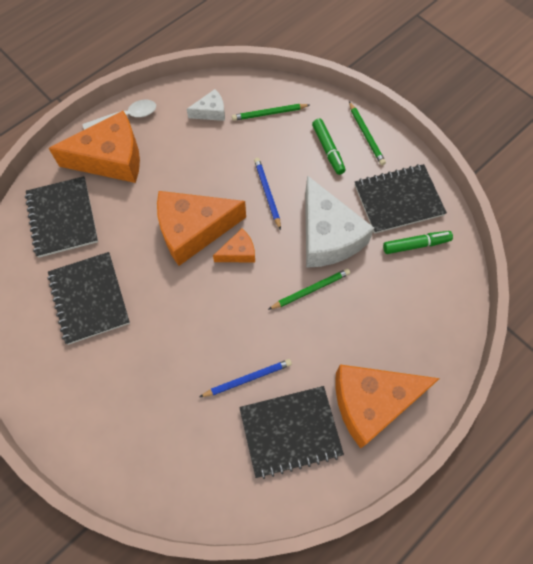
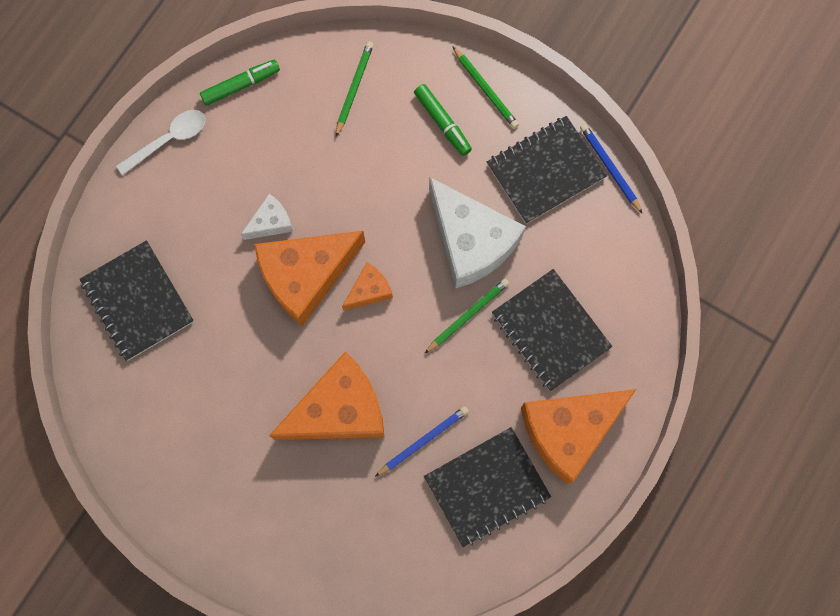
camera: 15 degrees left, 10 degrees up
black notebook [47,252,130,345] -> black notebook moved to [492,269,613,391]
orange cheese [49,111,140,183] -> orange cheese moved to [269,351,385,440]
white cheese [187,89,225,121] -> white cheese moved to [241,194,293,240]
green pencil [232,104,310,121] -> green pencil turned 135 degrees clockwise [336,41,374,137]
blue pencil [254,158,281,230] -> blue pencil moved to [580,124,643,214]
green marker [383,231,453,254] -> green marker moved to [200,60,280,106]

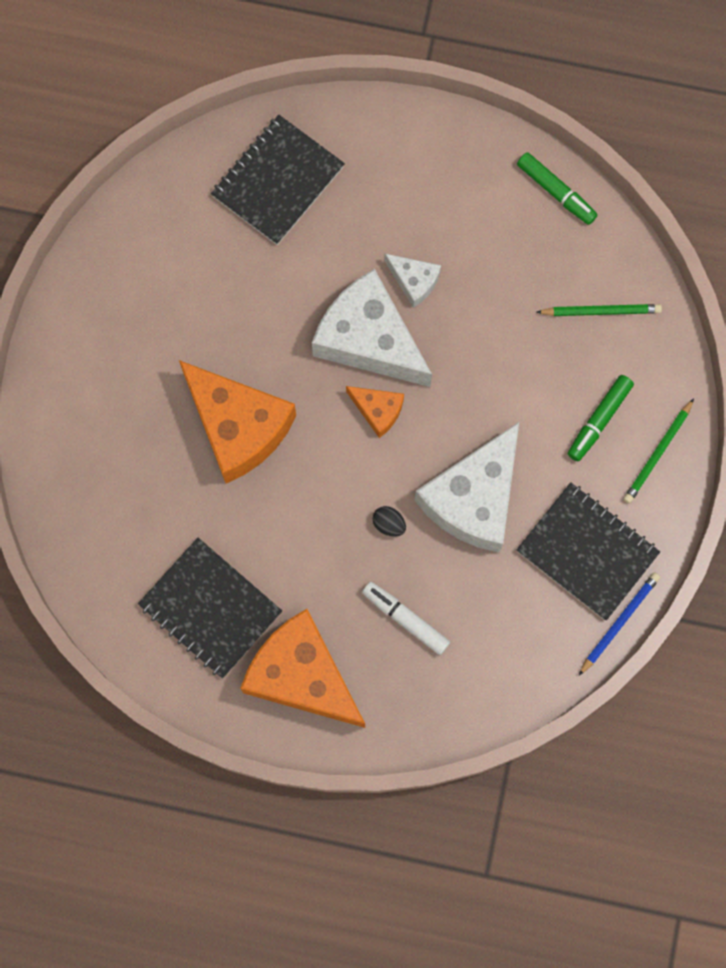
camera: 70 degrees right, 0 degrees up
white spoon [116,110,205,175] -> none
orange cheese [254,231,365,327] -> white cheese [312,269,432,387]
blue pencil [375,406,469,477] -> none
green pencil [424,279,509,354] -> black egg [373,506,406,537]
black notebook [492,269,613,391] -> white marker [362,582,450,655]

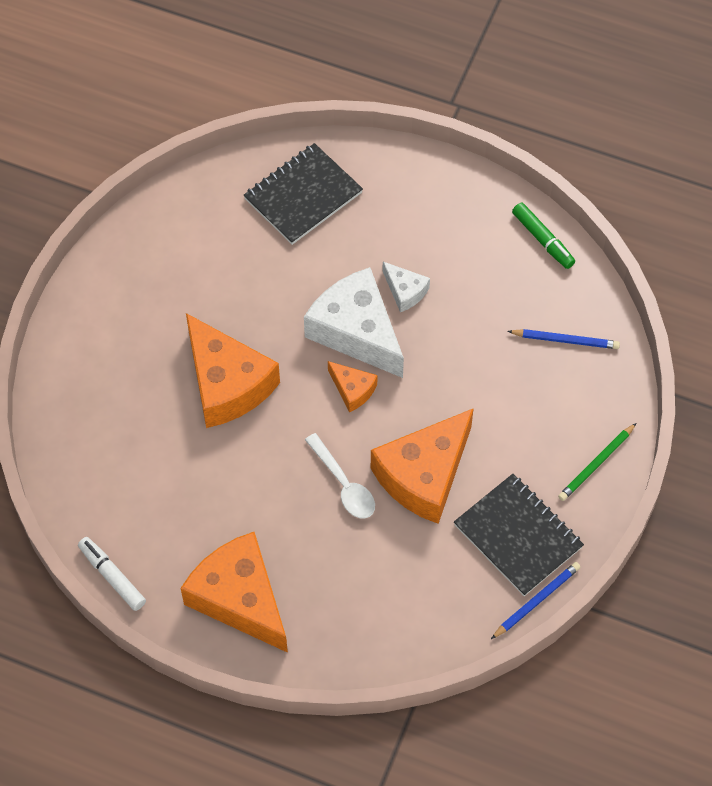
camera: 10 degrees right, 15 degrees down
black notebook [138,538,282,678] -> none
white marker [362,582,450,655] -> white marker moved to [78,537,146,611]
black egg [373,506,406,537] -> white spoon [305,433,375,518]
white cheese [415,422,519,553] -> orange cheese [371,408,474,524]
green pencil [536,304,662,316] -> blue pencil [507,329,620,349]
green marker [568,375,634,461] -> none

